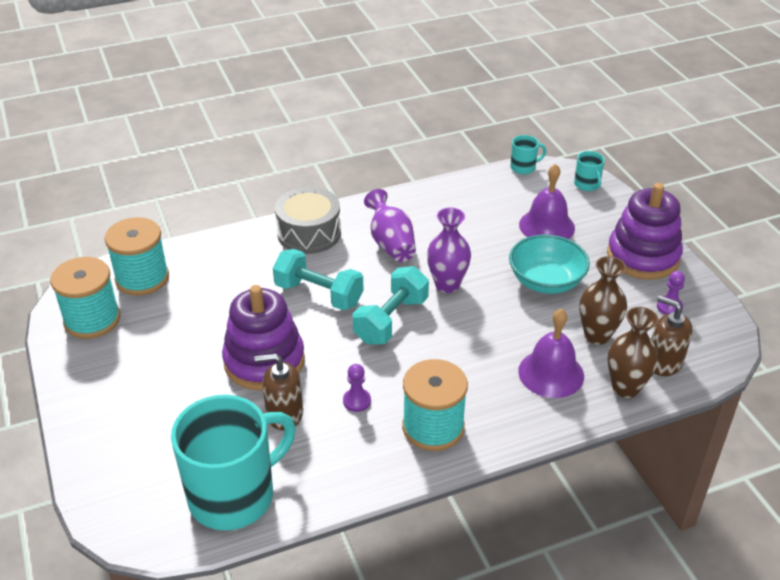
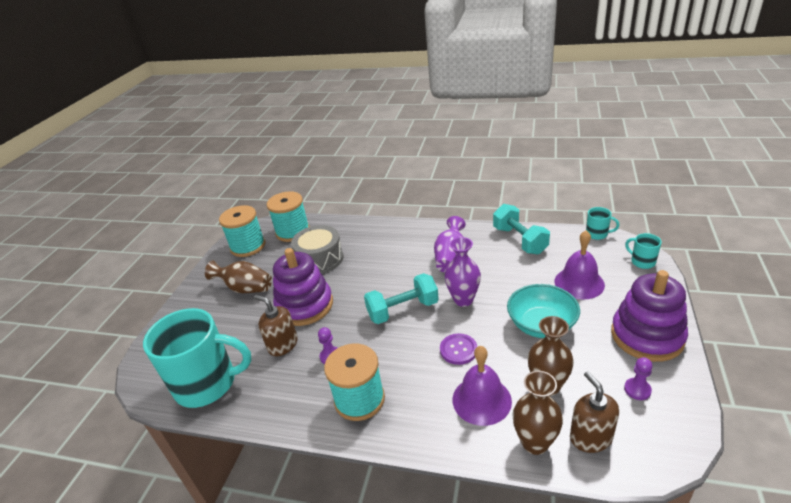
camera: 40 degrees right, 5 degrees down
turquoise dumbbell [273,249,363,311] -> turquoise dumbbell moved to [493,204,550,254]
grey drum [275,187,341,254] -> grey drum moved to [291,225,343,274]
turquoise mug [574,151,605,191] -> turquoise mug turned 120 degrees clockwise [625,233,662,269]
none -> brown vase [205,261,272,293]
none -> purple button [440,333,477,365]

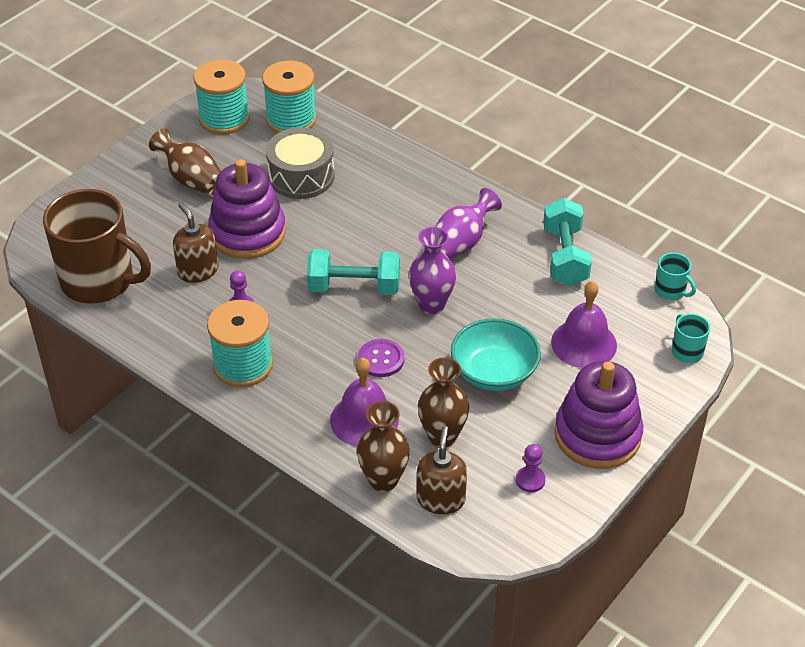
camera: 20 degrees right, 10 degrees up
turquoise mug [143,308,252,408] -> brown mug [43,189,151,304]

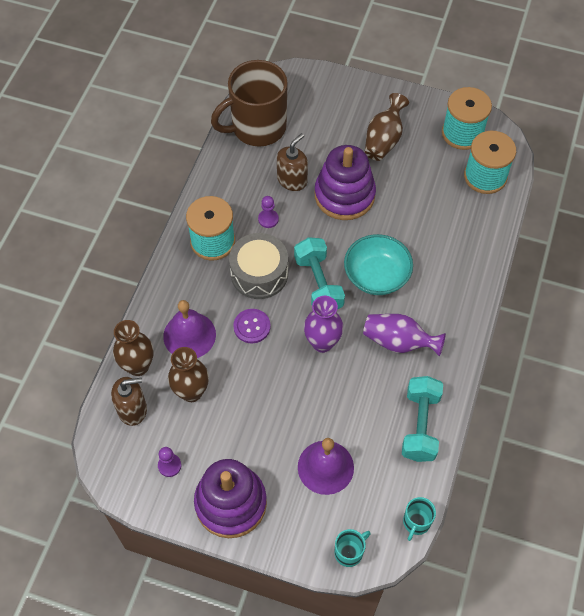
camera: 70 degrees right, 15 degrees up
brown mug [43,189,151,304] -> brown mug turned 60 degrees clockwise [211,60,288,147]
grey drum [266,127,334,199] -> grey drum moved to [229,233,288,299]
turquoise bowl [451,318,541,391] -> turquoise bowl moved to [344,234,413,295]
turquoise dumbbell [543,198,592,286] -> turquoise dumbbell turned 60 degrees counterclockwise [402,376,443,462]

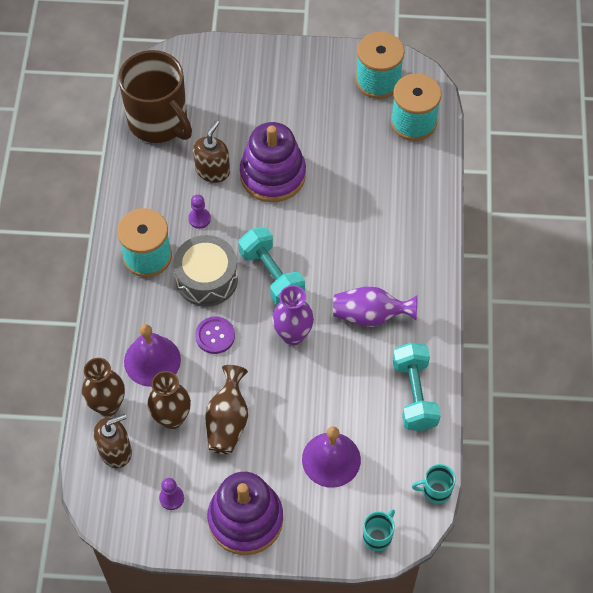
camera: 15 degrees left, 0 degrees up
brown mug [211,60,288,147] -> brown mug turned 90 degrees counterclockwise [118,50,192,143]
turquoise bowl [344,234,413,295] -> none
brown vase [365,93,409,161] -> brown vase moved to [205,365,248,454]
turquoise mug [403,497,436,541] -> turquoise mug turned 75 degrees clockwise [412,464,456,504]

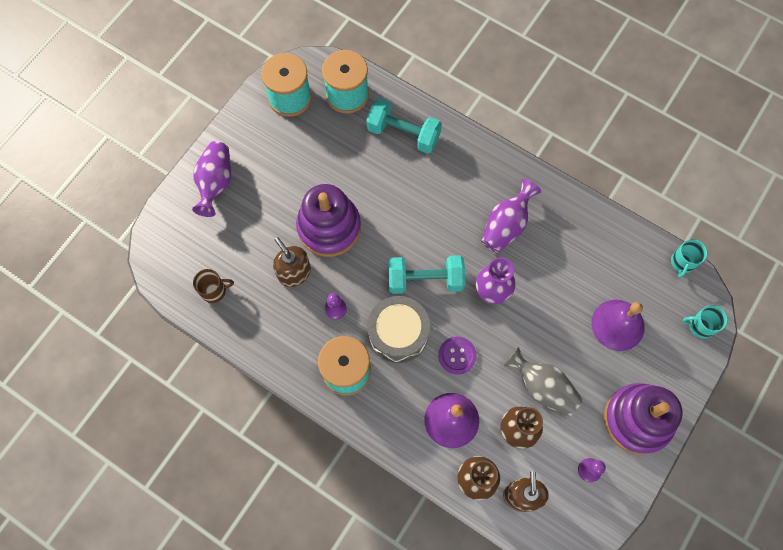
camera: 60 degrees left, 10 degrees up
brown mug [118,50,192,143] -> brown mug [193,269,234,303], size x0.42
brown vase [205,365,248,454] -> grey vase [503,346,583,416]
turquoise mug [363,509,395,551] -> turquoise mug turned 60 degrees counterclockwise [682,305,728,339]
turquoise dumbbell [393,343,441,431] -> turquoise dumbbell moved to [366,98,442,154]
none -> purple vase [192,141,231,217]

